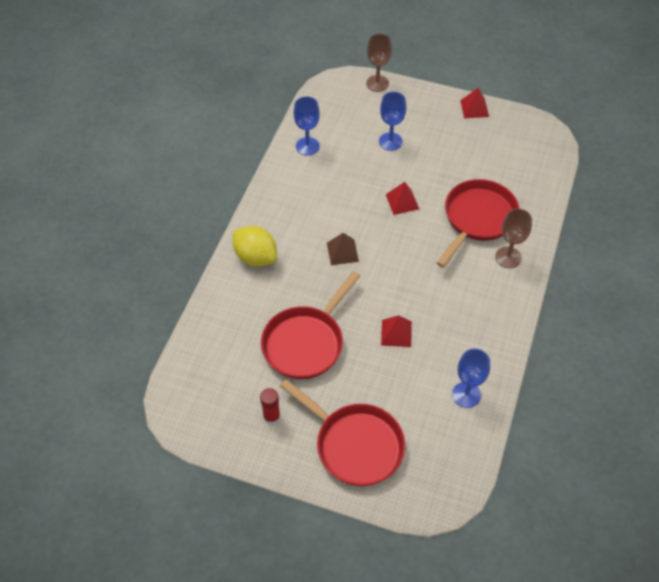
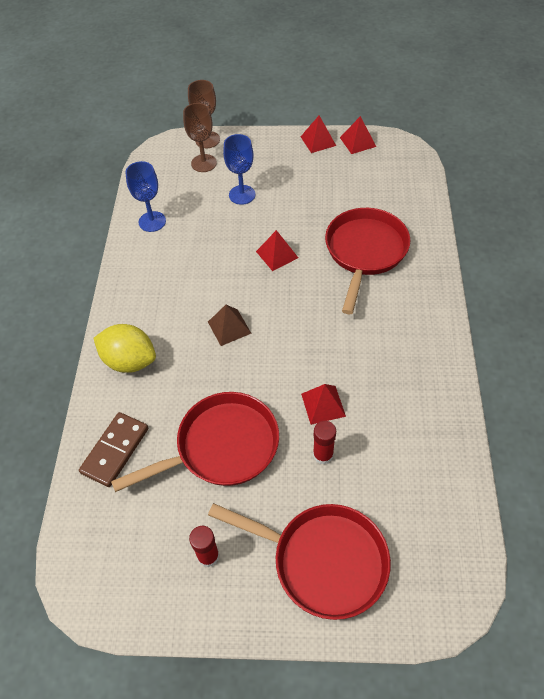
camera: 15 degrees left, 0 degrees up
red pan [261,271,360,379] -> red pan turned 135 degrees counterclockwise [111,392,279,492]
blue goblet [452,349,490,408] -> none
brown goblet [495,209,532,268] -> brown goblet moved to [183,103,217,172]
none -> brown domino [79,412,148,487]
none -> red glue stick [313,421,336,465]
none -> red pyramid [340,116,376,154]

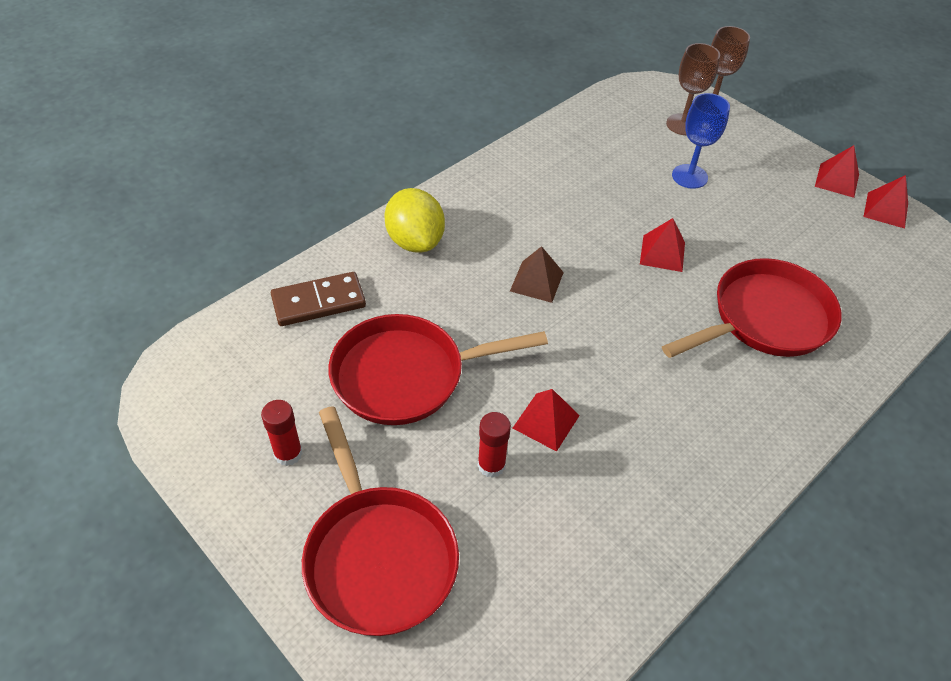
camera: 40 degrees right, 5 degrees down
red pan [111,392,279,492] -> red pan turned 150 degrees clockwise [328,314,548,425]
blue goblet [125,161,166,232] -> none

